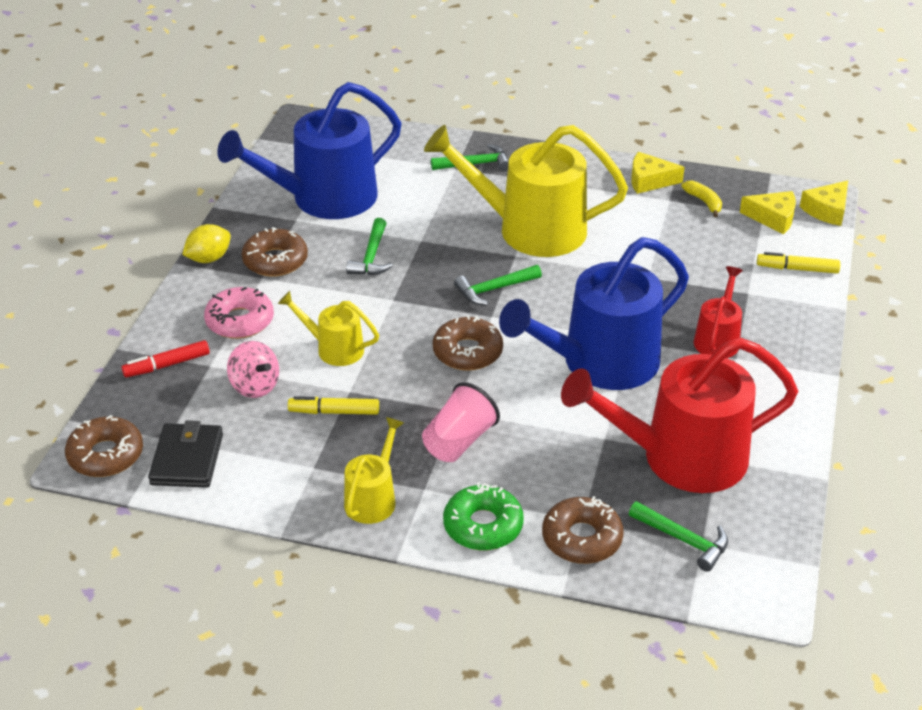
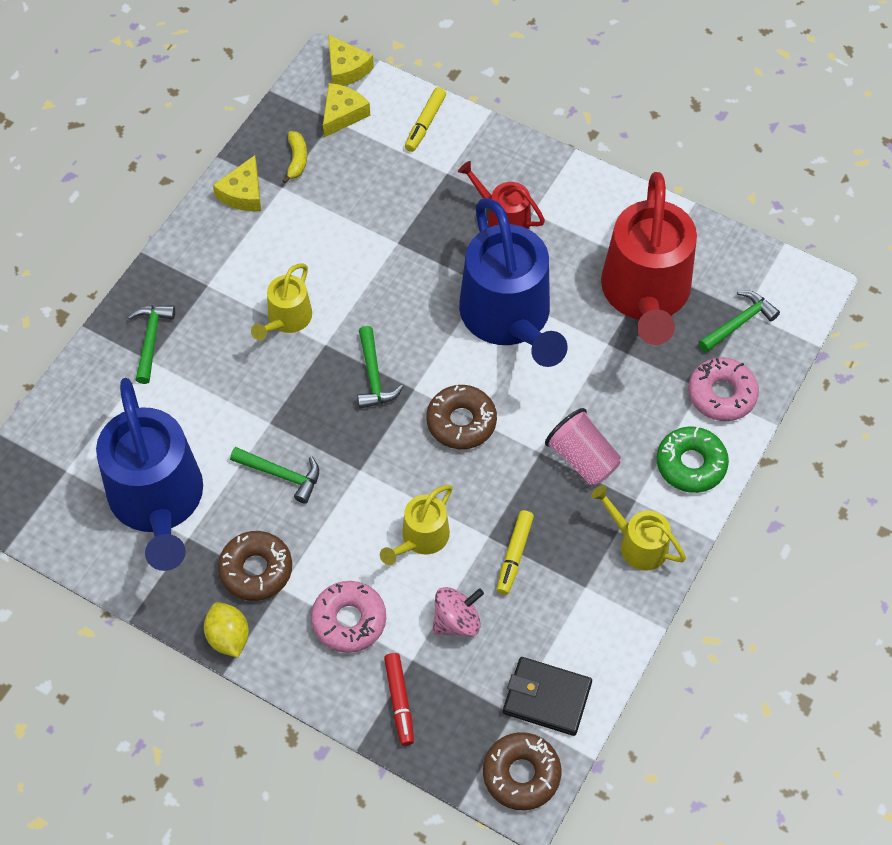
camera: 75 degrees left, 20 degrees up
yellow watering can [424,125,628,257] -> yellow watering can [251,263,312,340], size x0.49
brown donut [542,496,624,564] -> pink donut [688,357,759,421]
yellow banana [681,180,722,217] -> yellow banana turned 105 degrees clockwise [282,131,307,183]

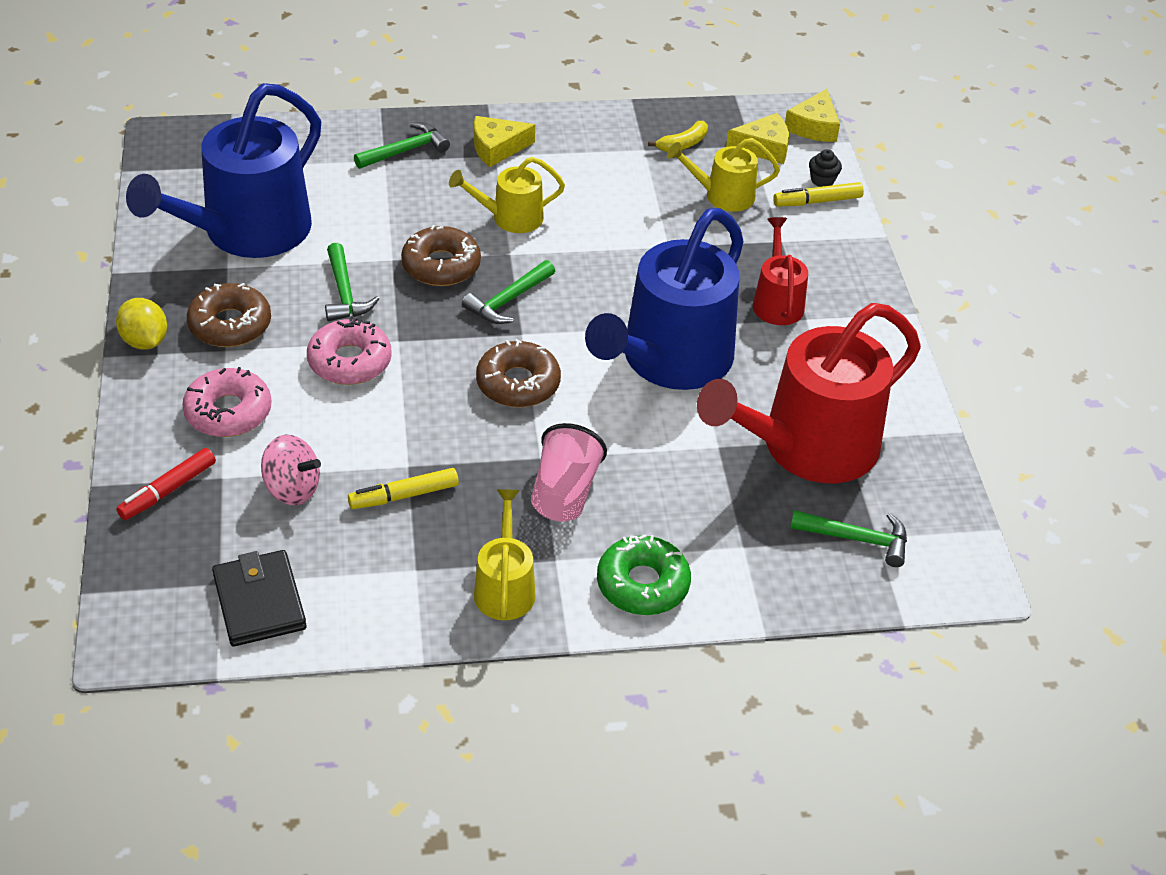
camera: 50 degrees right, 15 degrees down
yellow lemon [204,602,249,658] -> yellow lemon turned 60 degrees counterclockwise [116,298,167,350]
yellow cheese [213,155,261,211] -> yellow cheese moved to [474,116,535,167]
yellow watering can [380,485,453,565] -> yellow watering can moved to [667,138,780,212]
brown donut [483,732,561,810] -> brown donut moved to [401,225,481,286]
pink donut [688,357,759,421] -> pink donut moved to [307,316,392,385]
none -> black cupcake [809,149,842,187]

